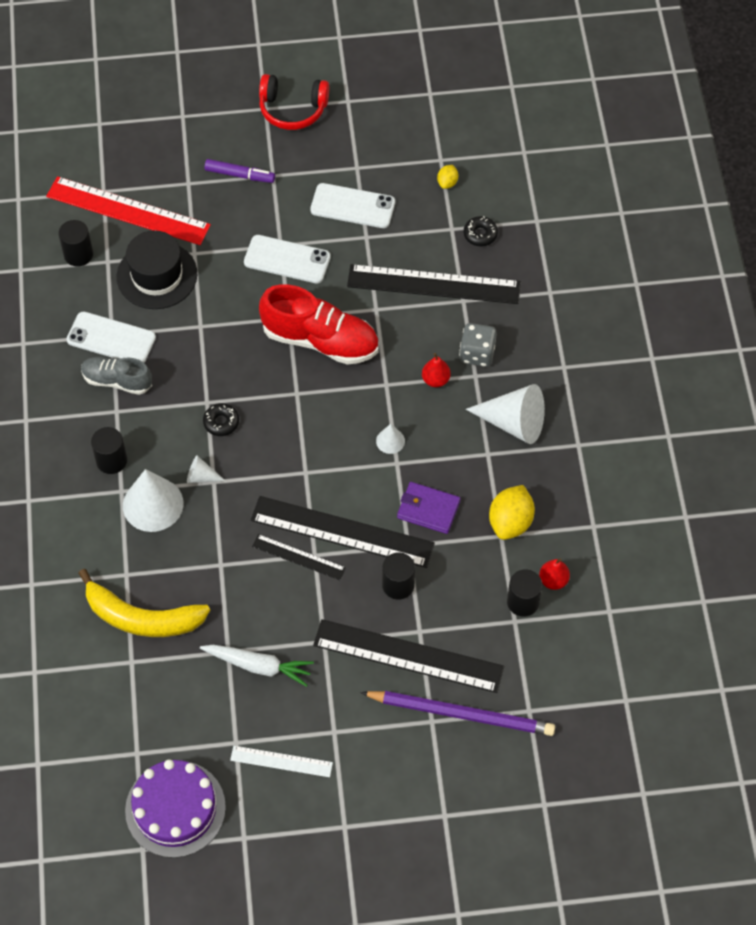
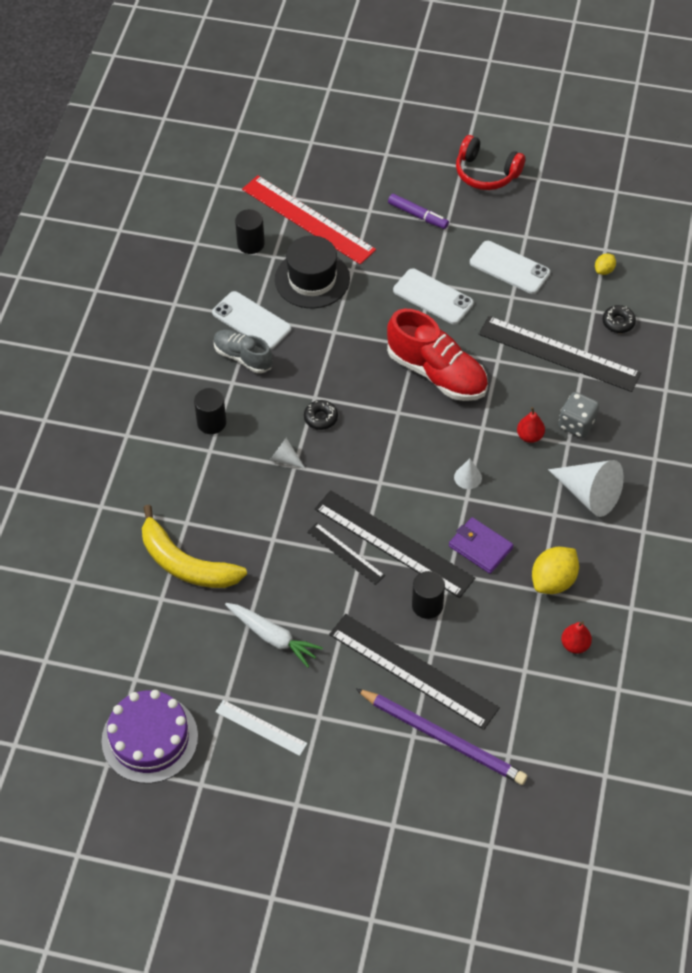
camera: 20 degrees right, 5 degrees down
white cone [123,469,184,532] -> none
black cylinder [507,569,543,617] -> none

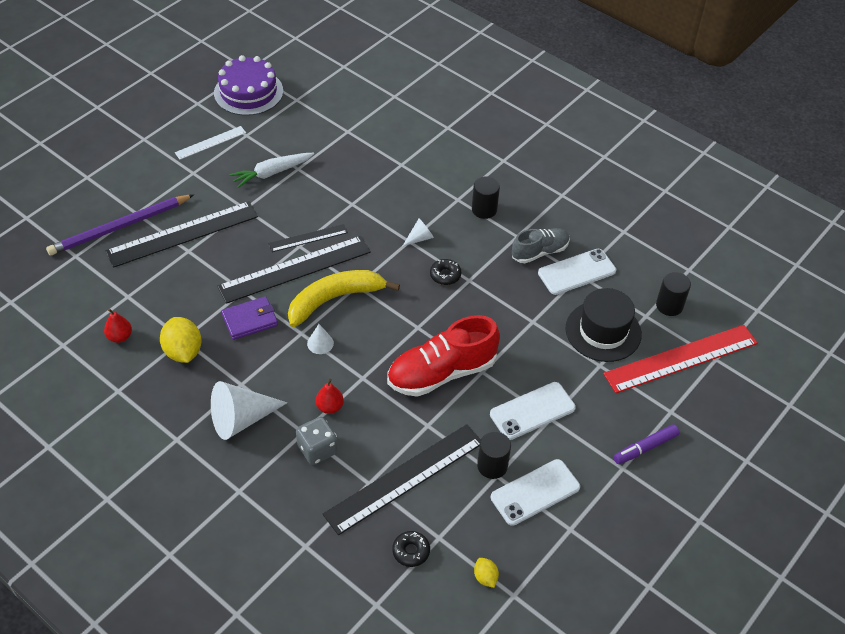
camera: 115 degrees right, 5 degrees down
yellow banana [142,505,247,588] -> yellow banana moved to [288,270,400,327]
black cylinder [412,571,445,619] -> black cylinder moved to [477,431,511,479]
red headphones [456,135,525,190] -> none

